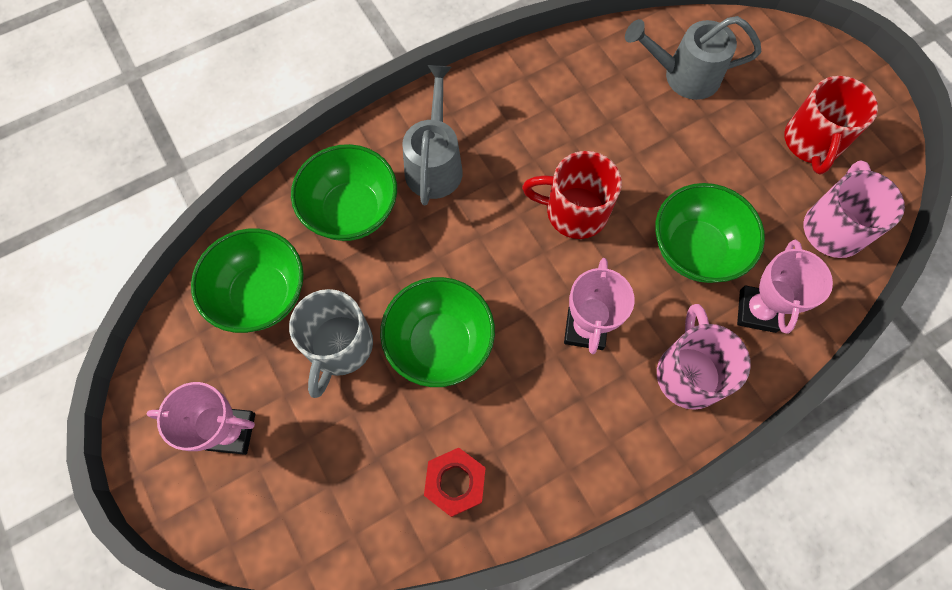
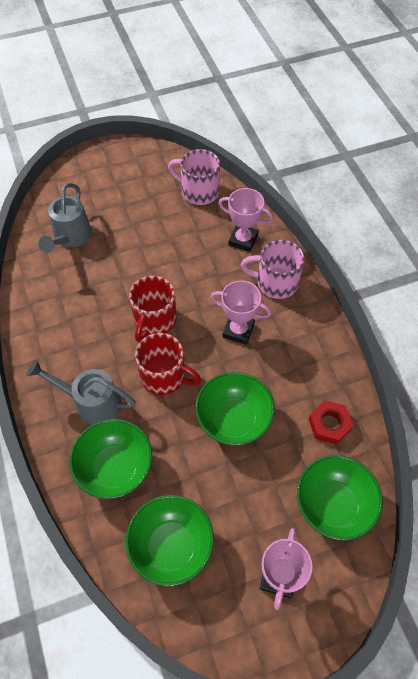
camera: 80 degrees left, 10 degrees down
grey mug [289,289,373,398] -> none
green bowl [655,183,765,283] -> green bowl moved to [297,455,383,541]
red mug [784,76,878,175] -> red mug moved to [135,333,201,395]

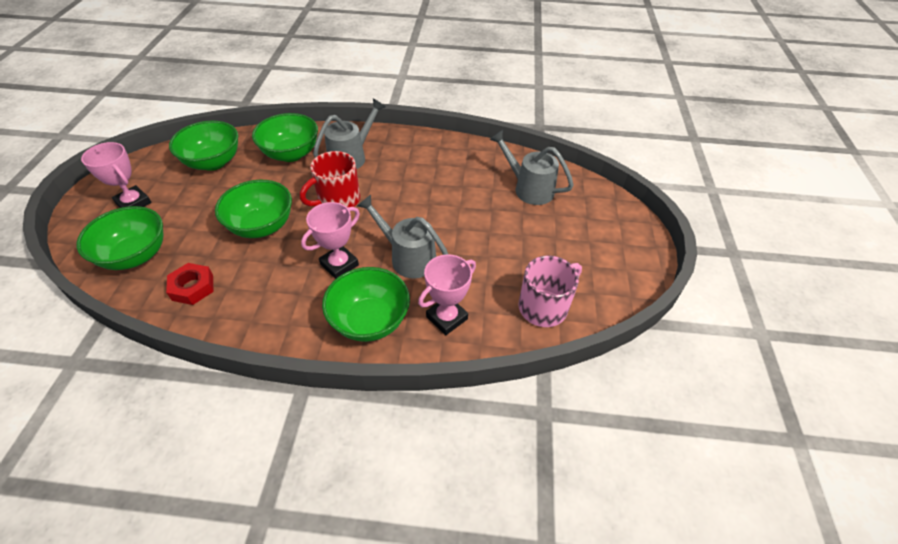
camera: 115 degrees right, 10 degrees down
red mug [129,276,177,343] -> none
pink mug [241,240,304,299] -> green bowl [322,267,410,342]
none -> grey watering can [357,195,449,279]

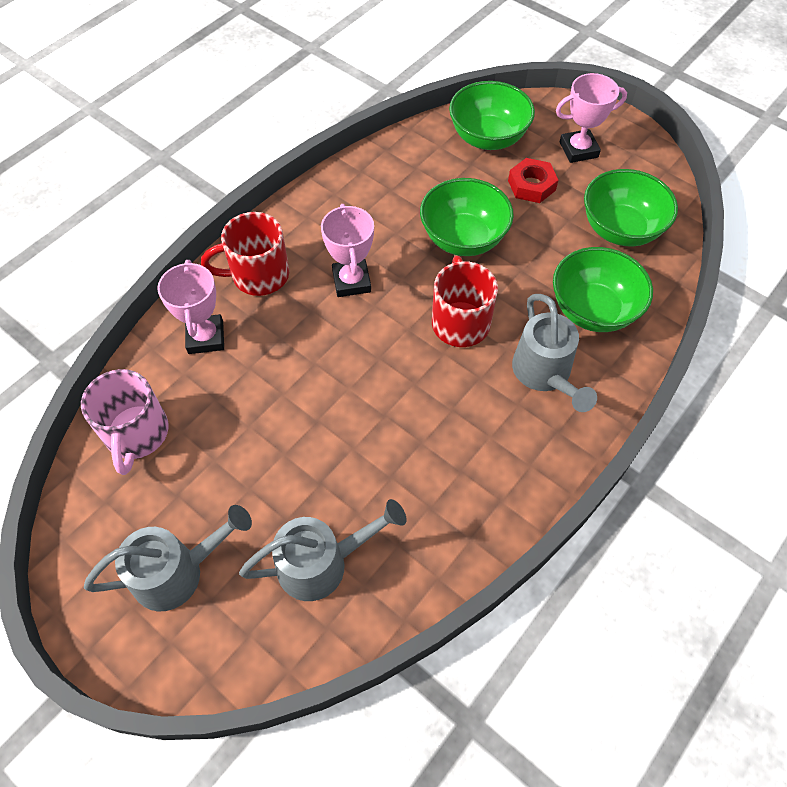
camera: 125 degrees right, 10 degrees up
red nut [166,263,213,305] -> red nut moved to [508,158,558,203]
green bowl [322,267,410,342] -> red mug [201,212,289,296]
grey watering can [357,195,449,279] -> grey watering can moved to [84,505,252,611]

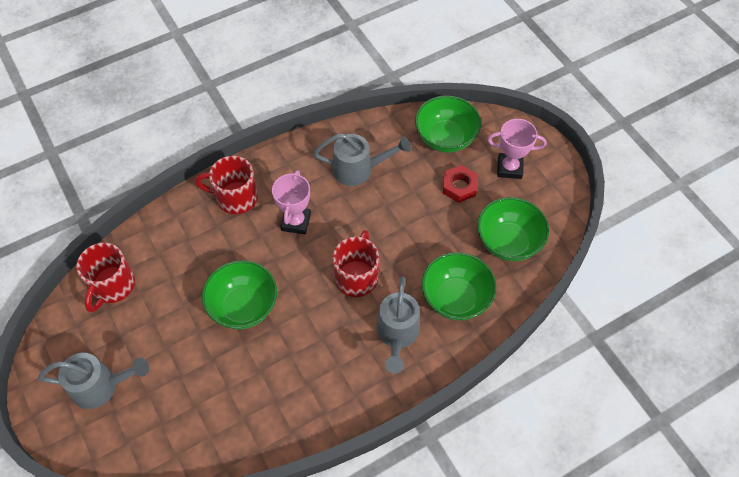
camera: 20 degrees right, 0 degrees up
pink mug [81,369,169,475] -> red mug [76,243,135,313]
pink trophy [157,260,224,354] -> none
grey watering can [239,499,407,601] -> grey watering can moved to [313,133,411,186]
green bowl [420,178,514,256] -> green bowl moved to [202,260,277,329]

